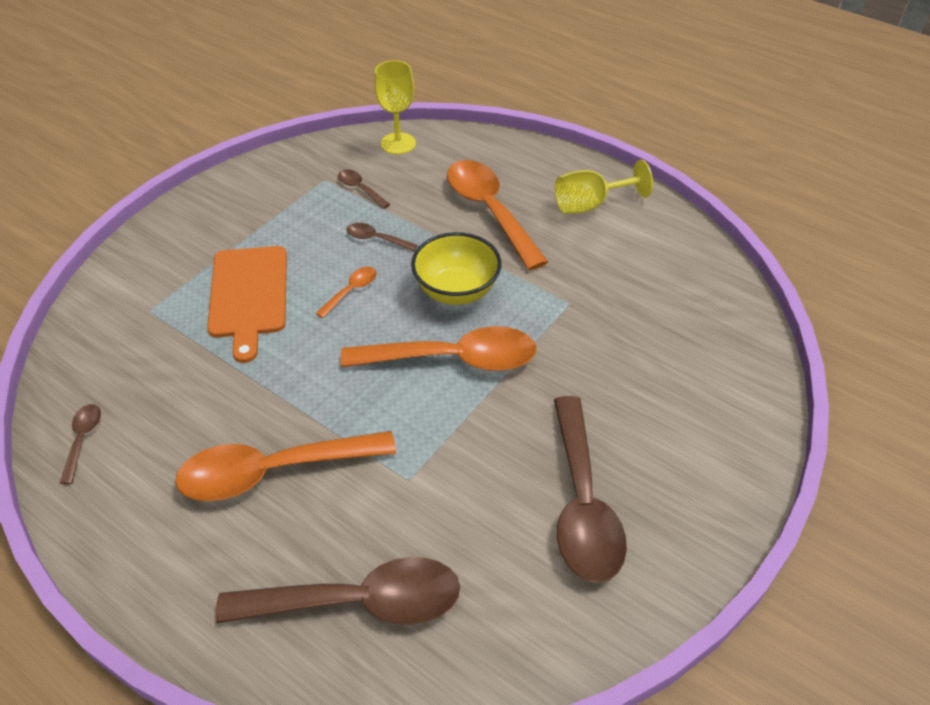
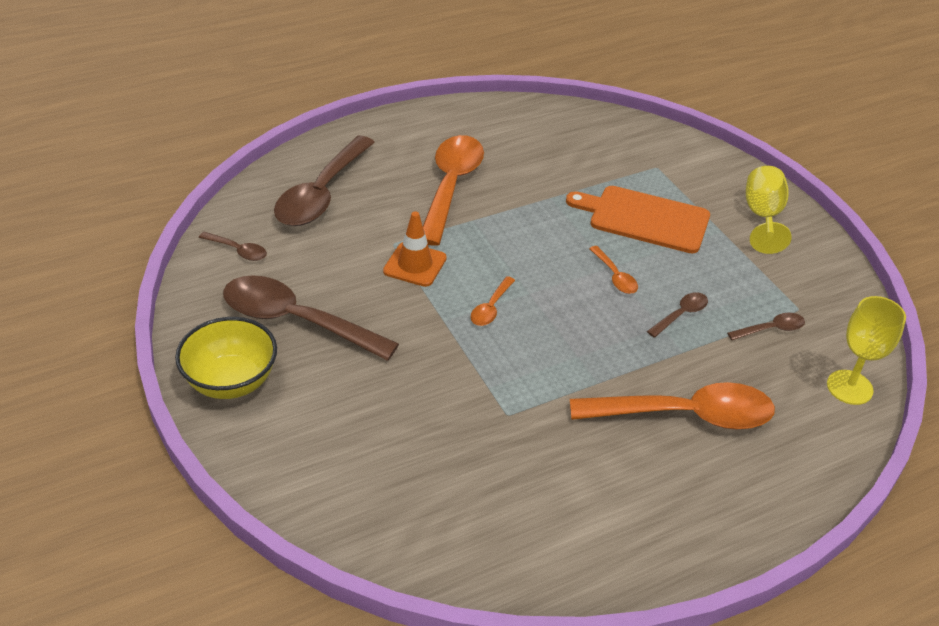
camera: 115 degrees right, 5 degrees down
brown spoon [60,404,101,484] -> brown spoon moved to [199,232,267,261]
orange spoon [341,326,537,371] -> orange spoon [471,276,515,326], size x0.44
yellow bowl [411,232,502,305] -> yellow bowl moved to [175,317,277,399]
yellow goblet [555,160,653,214] -> yellow goblet moved to [746,166,792,254]
none -> orange traffic cone [383,212,447,287]

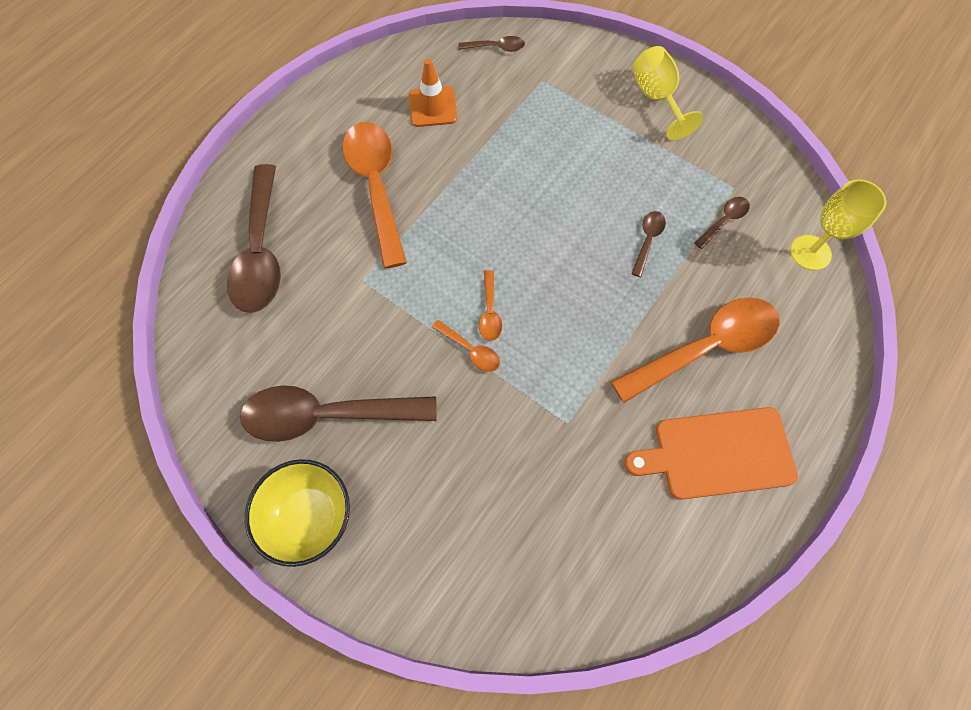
camera: 25 degrees left, 25 degrees up
brown spoon [199,232,267,261] -> brown spoon moved to [459,36,525,52]
orange traffic cone [383,212,447,287] -> orange traffic cone moved to [409,59,457,127]
orange cutting board [566,186,710,253] -> orange cutting board moved to [625,407,798,500]
orange spoon [589,246,638,294] -> orange spoon moved to [432,320,500,372]

